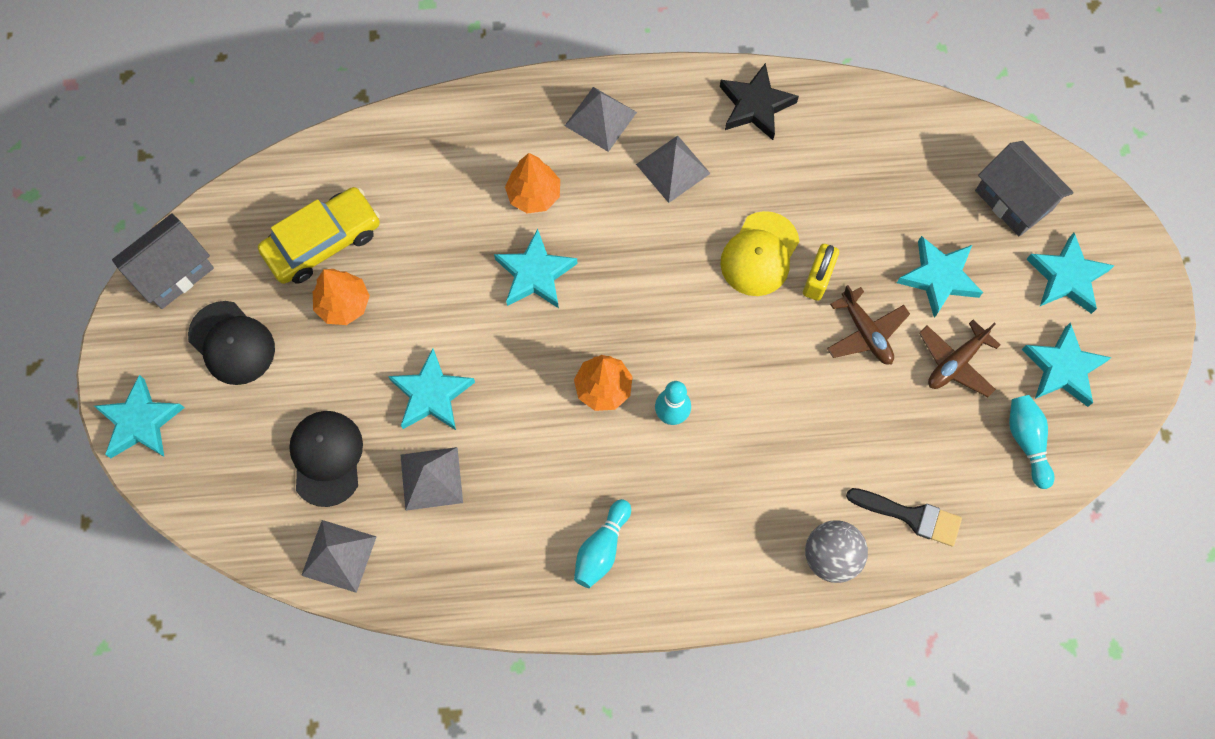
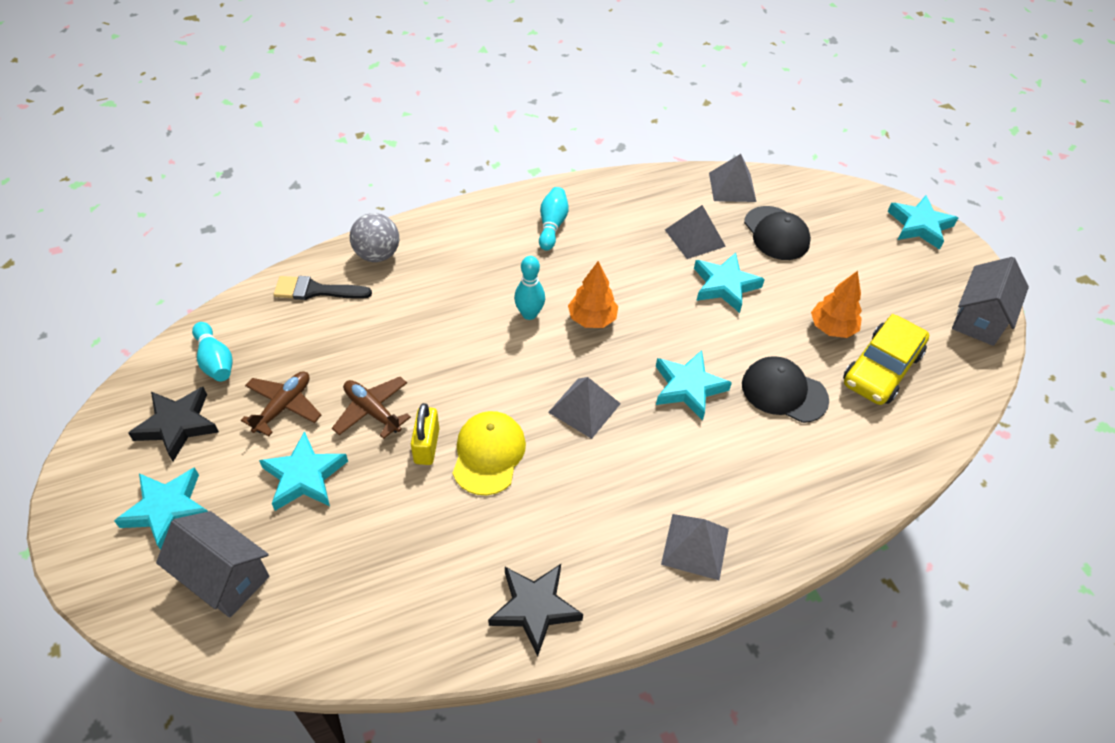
camera: 160 degrees right, 20 degrees down
black cap [188,301,275,385] -> black cap moved to [742,356,829,423]
orange tree [505,153,560,214] -> none
grey pyramid [636,135,711,203] -> grey pyramid moved to [548,377,621,439]
turquoise star [1022,322,1112,407] -> black star [128,387,219,461]

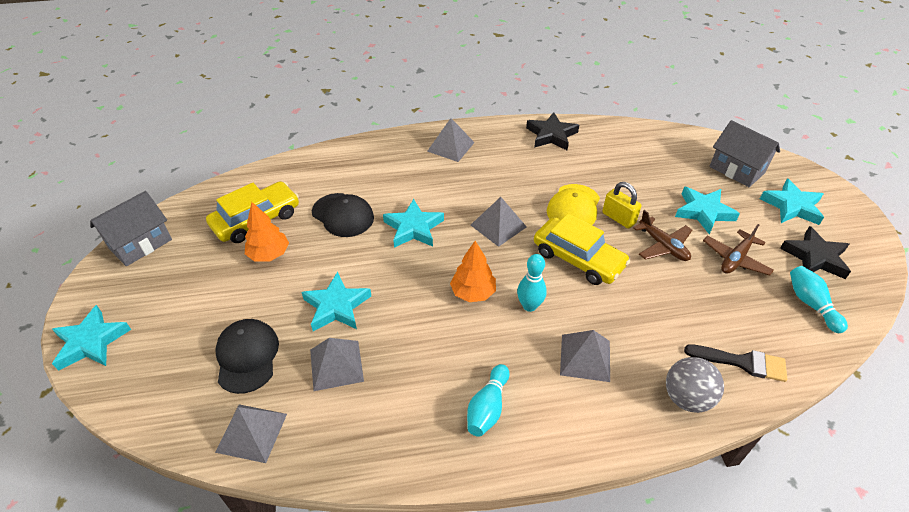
camera: 165 degrees left, 5 degrees down
yellow padlock [411,403,439,465] -> yellow padlock turned 60 degrees counterclockwise [602,182,641,229]
none -> yellow car [534,213,630,285]
none -> grey pyramid [560,330,610,382]

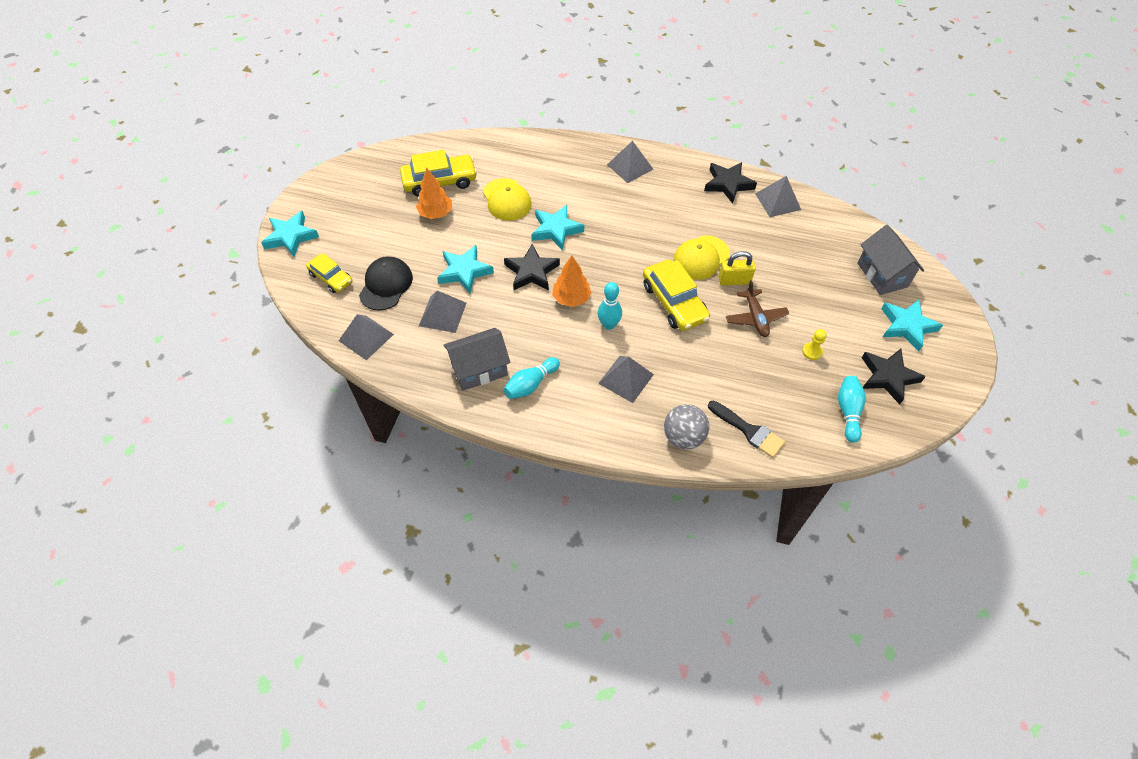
camera: 25 degrees right, 10 degrees up
grey house [90,191,172,266] -> grey house moved to [443,328,510,391]
black cap [312,193,374,237] -> yellow cap [483,178,531,221]
grey pyramid [471,197,527,247] -> grey pyramid moved to [755,176,801,217]
yellow padlock [602,182,641,229] -> yellow padlock turned 75 degrees counterclockwise [718,251,756,286]
turquoise star [675,187,740,234] -> none
brown plane [703,224,774,276] -> yellow pawn [802,329,827,360]
none -> yellow car [306,253,353,293]
none -> black star [504,244,560,290]

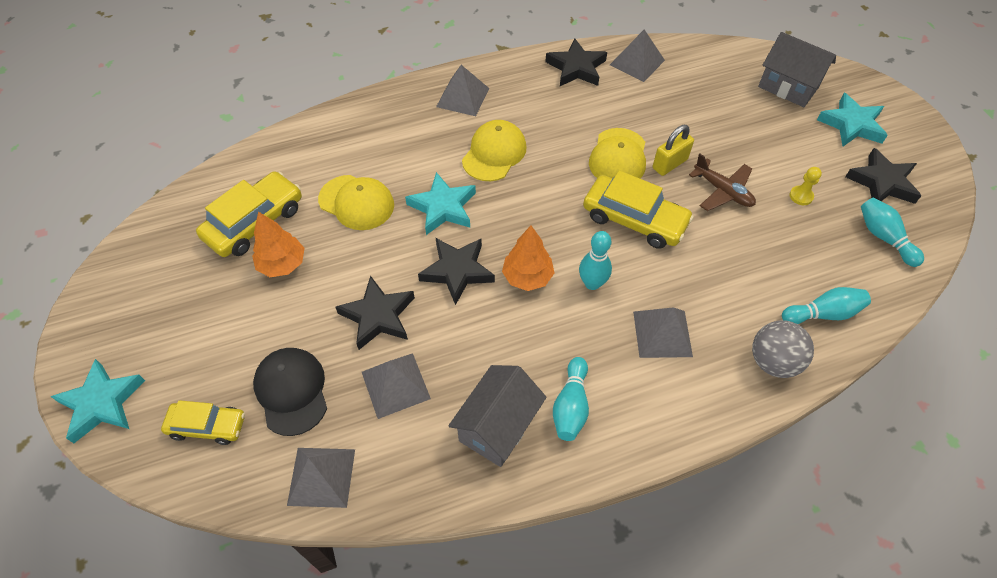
camera: 35 degrees left, 0 degrees up
turquoise star [437,245,494,293] -> black star [335,275,415,350]
black brush [708,401,785,458] -> turquoise bowling pin [782,287,871,324]
none -> yellow cap [462,120,527,181]

